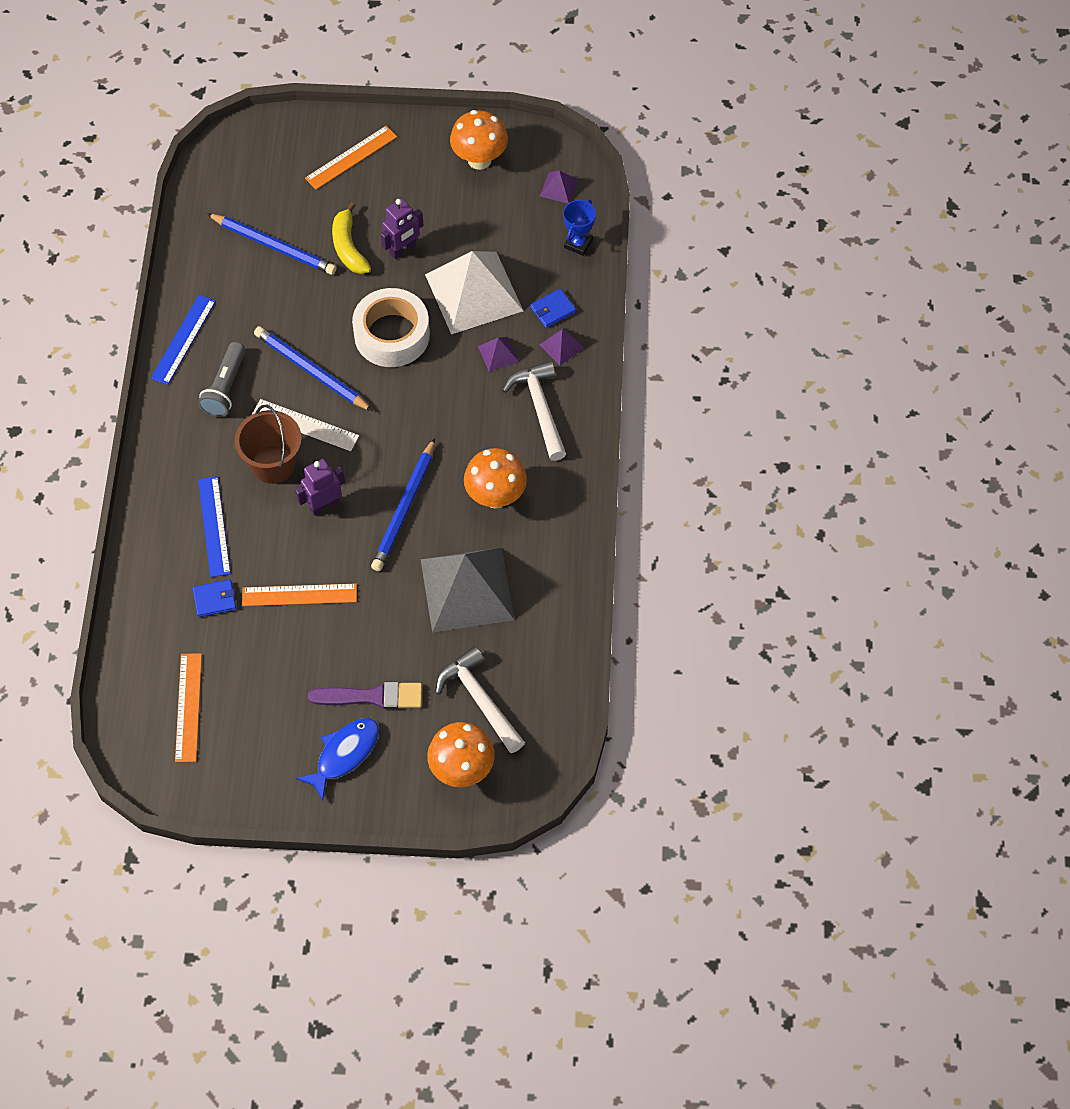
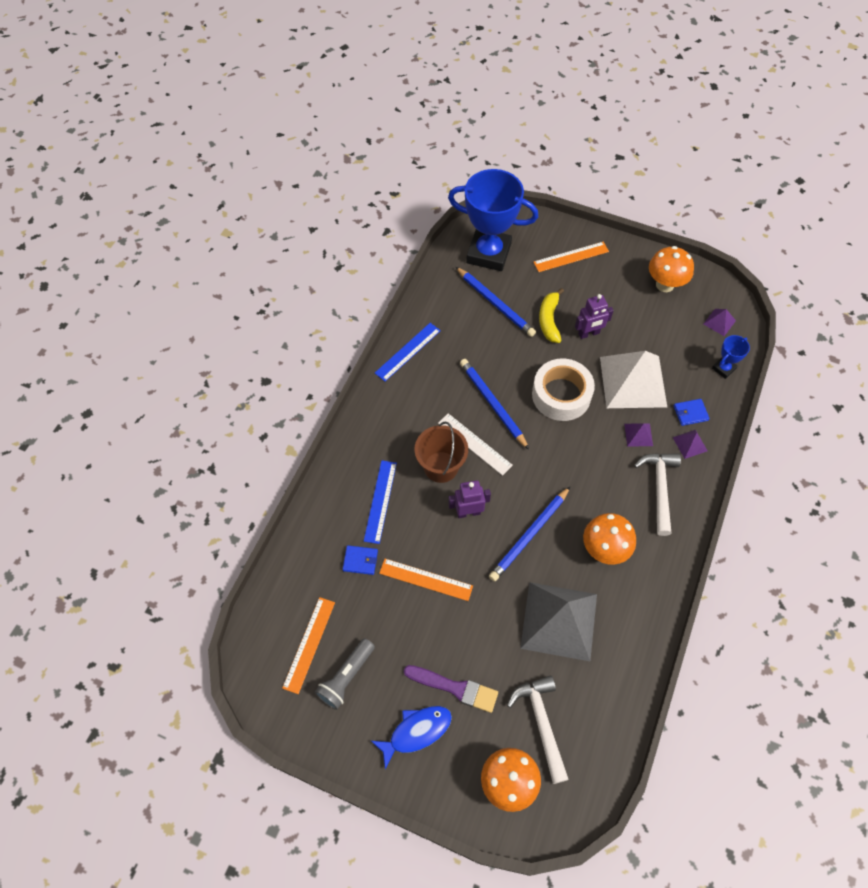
camera: 20 degrees right, 0 degrees up
grey flashlight [198,342,245,417] -> grey flashlight moved to [315,638,375,710]
none -> blue trophy [448,169,538,271]

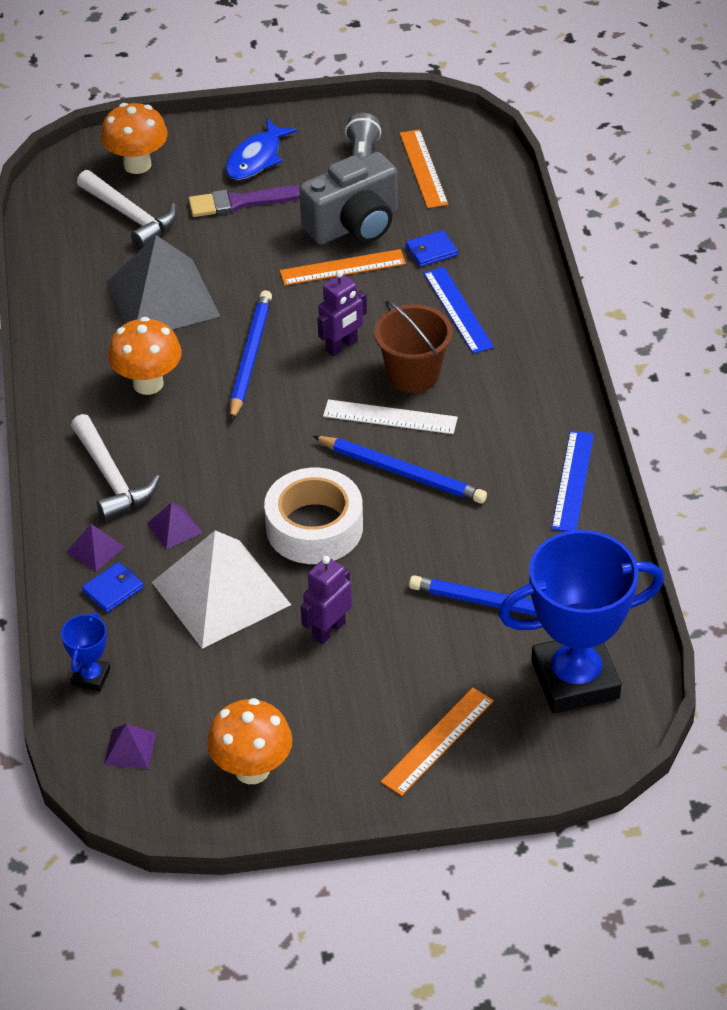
camera: 150 degrees right, 15 degrees down
yellow banana [539,288,564,343] -> none
none -> grey camera [299,152,398,245]

